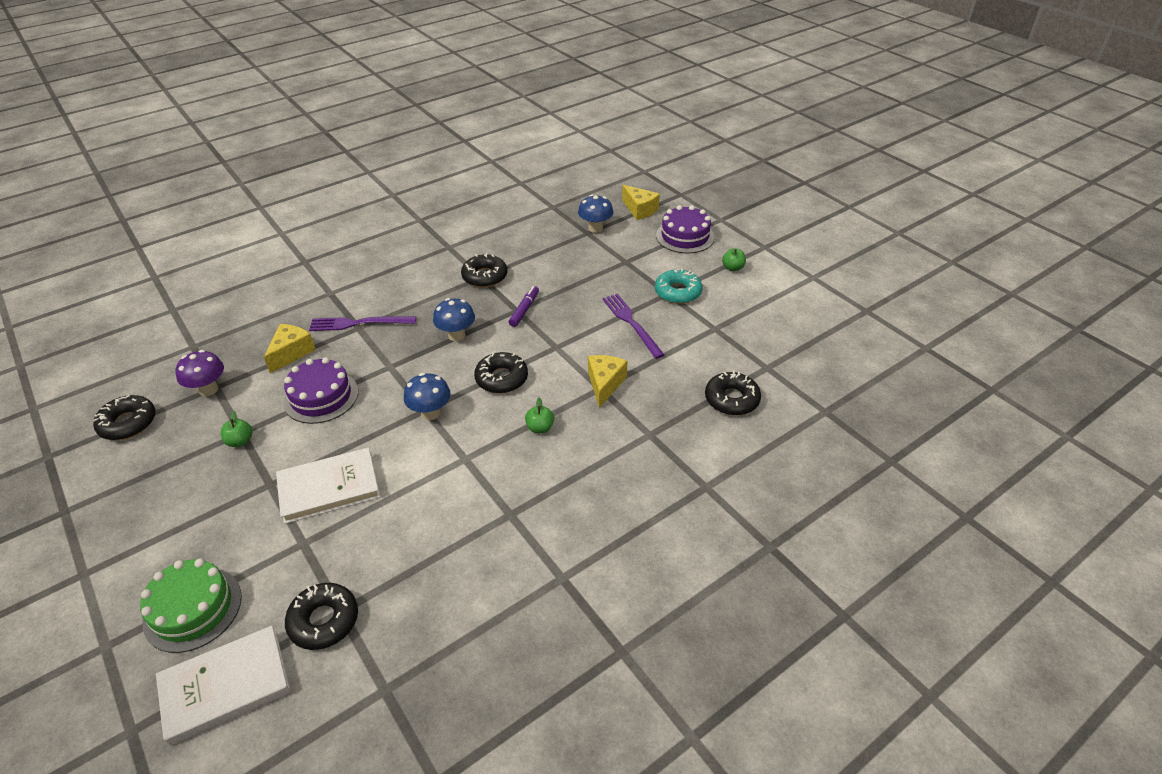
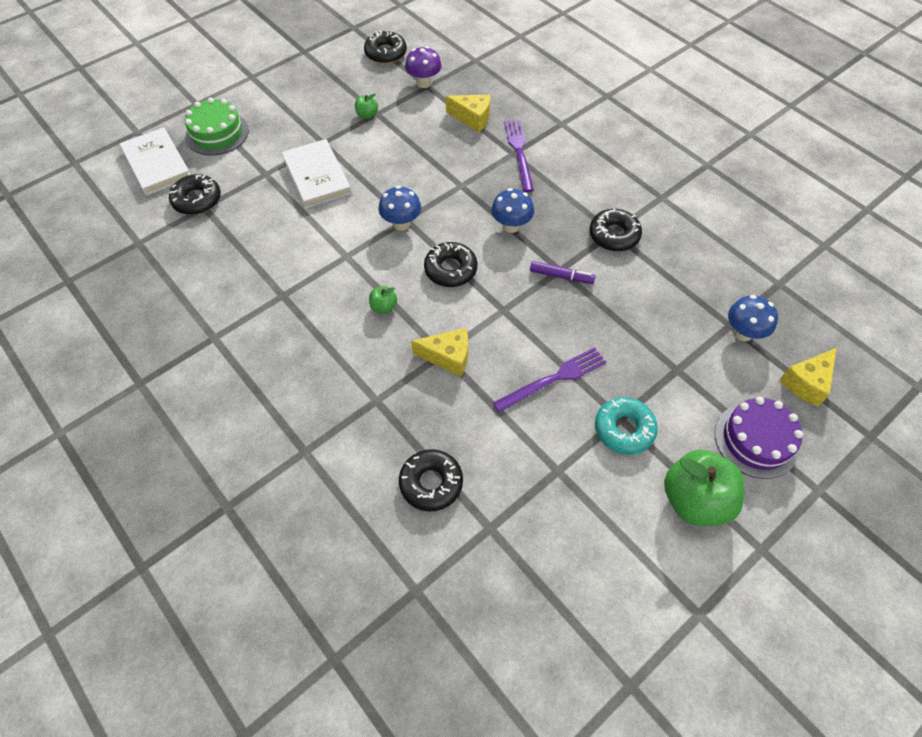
camera: 85 degrees right, 15 degrees up
purple cake [283,357,358,424] -> none
green apple [722,248,746,271] -> green apple [664,450,745,526], size x2.26

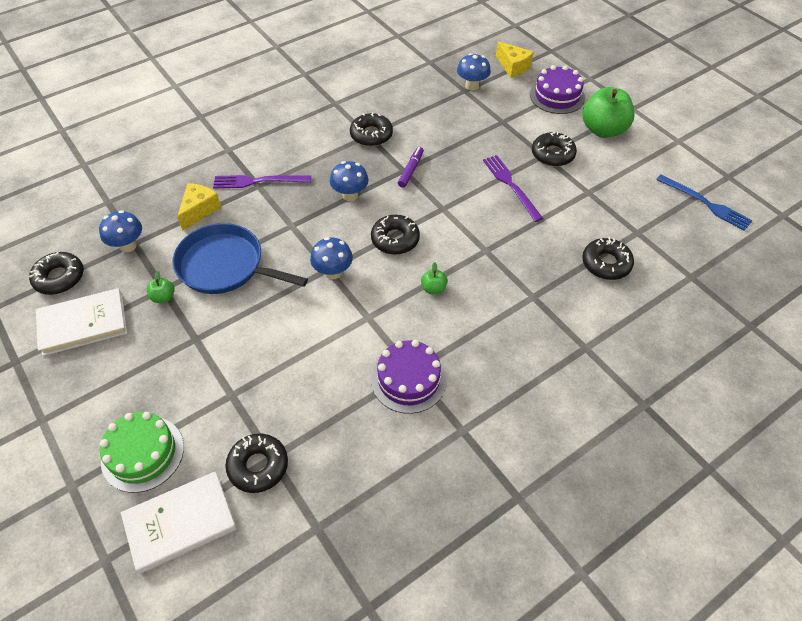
camera: 85 degrees left, 5 degrees down
white book [282,139,351,208] -> white book moved to [36,288,128,356]
purple mushroom [405,46,442,88] -> blue mushroom [99,210,142,252]
yellow cheese [411,328,468,377] -> none
turquoise donut [595,397,658,455] -> black donut [532,132,577,167]
none -> blue pan [173,223,308,294]
none -> purple cake [371,340,447,414]
none -> blue fork [656,175,753,231]

